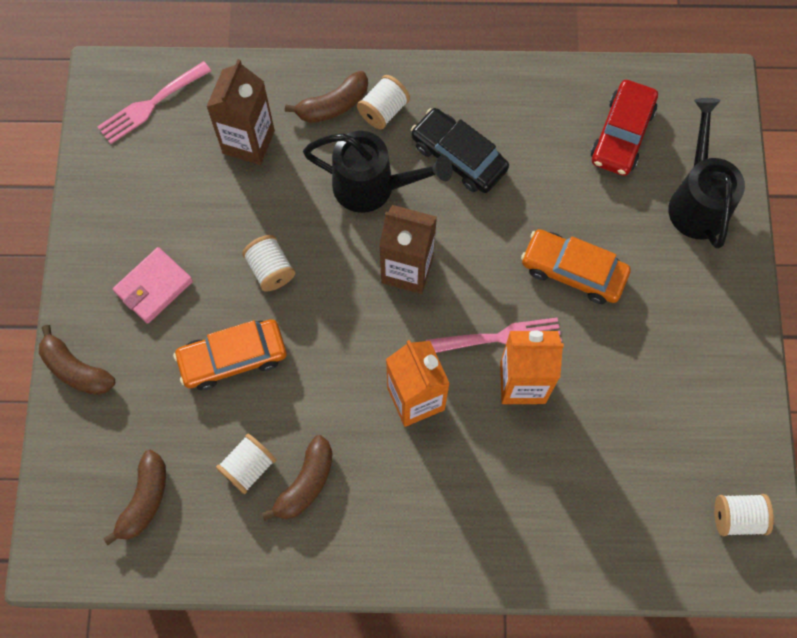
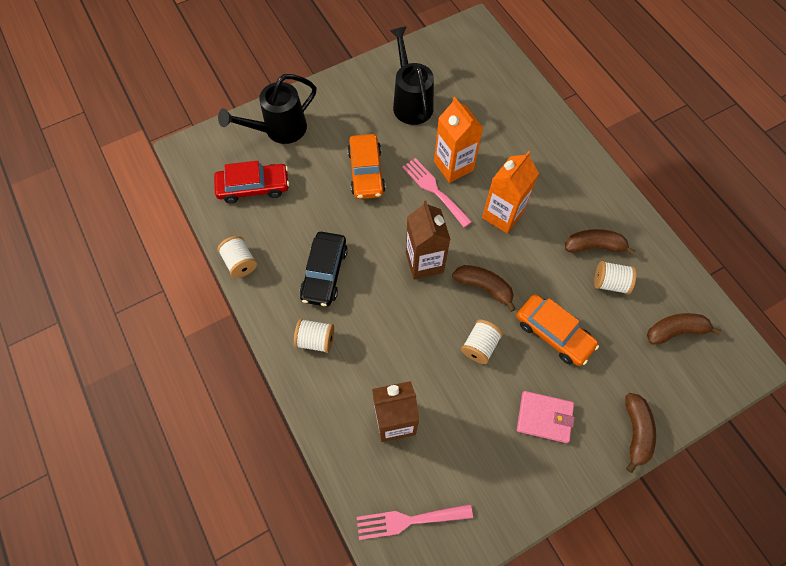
camera: 120 degrees left, 5 degrees down
pink fork [97,61,211,144] -> pink fork turned 150 degrees clockwise [357,504,473,540]
brown banana [285,71,368,123] -> brown banana moved to [452,265,516,312]
black watering can [303,131,453,213] -> black watering can moved to [390,27,434,125]
white spool [714,494,774,536] -> white spool moved to [218,236,257,278]

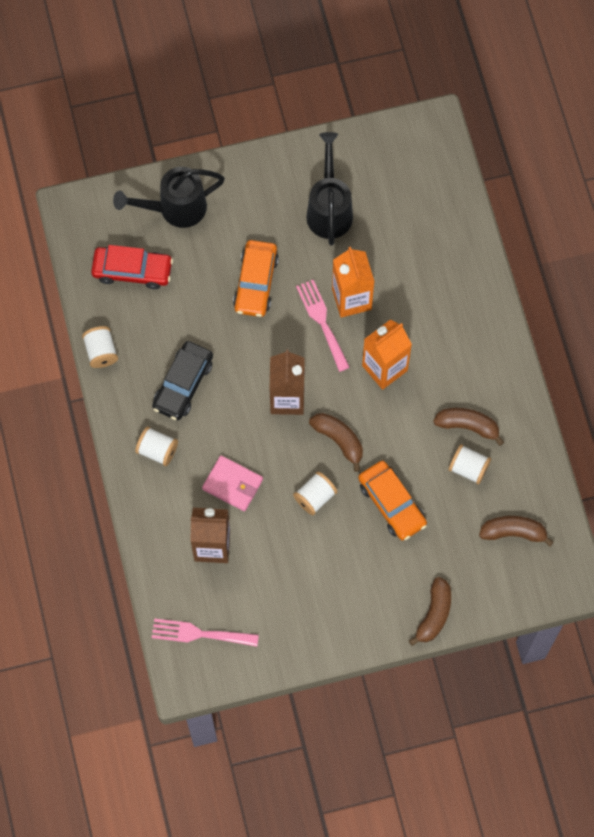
camera: 15 degrees right, 5 degrees up
pink wallet [517,391,575,443] -> pink wallet moved to [202,456,263,511]

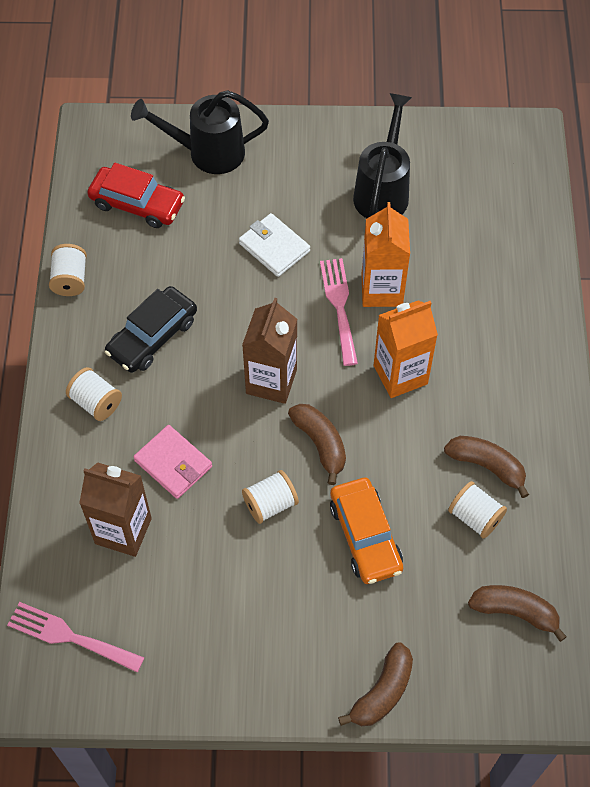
camera: 15 degrees right, 10 degrees down
orange car [233,240,279,317] -> white wallet [239,213,310,277]

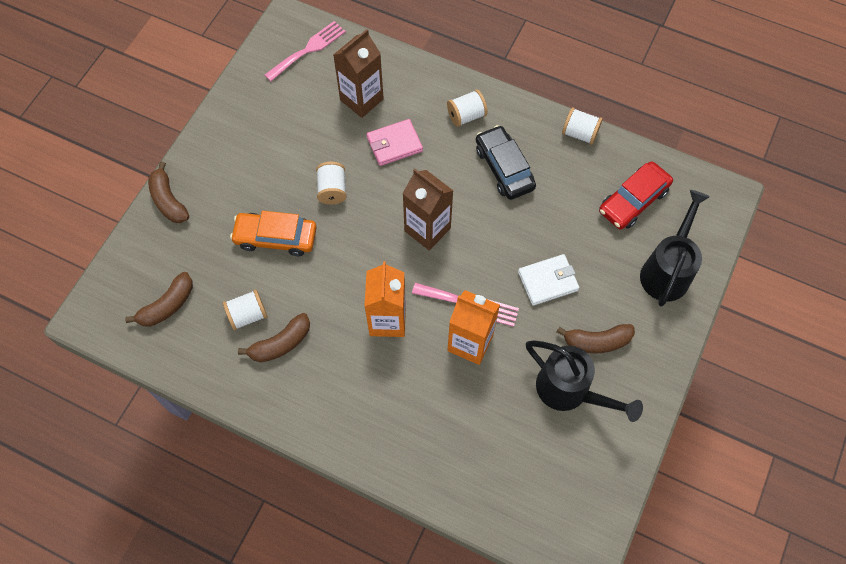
camera: 115 degrees right, 5 degrees up
brown banana [288,404,346,485] -> brown banana moved to [557,324,635,353]

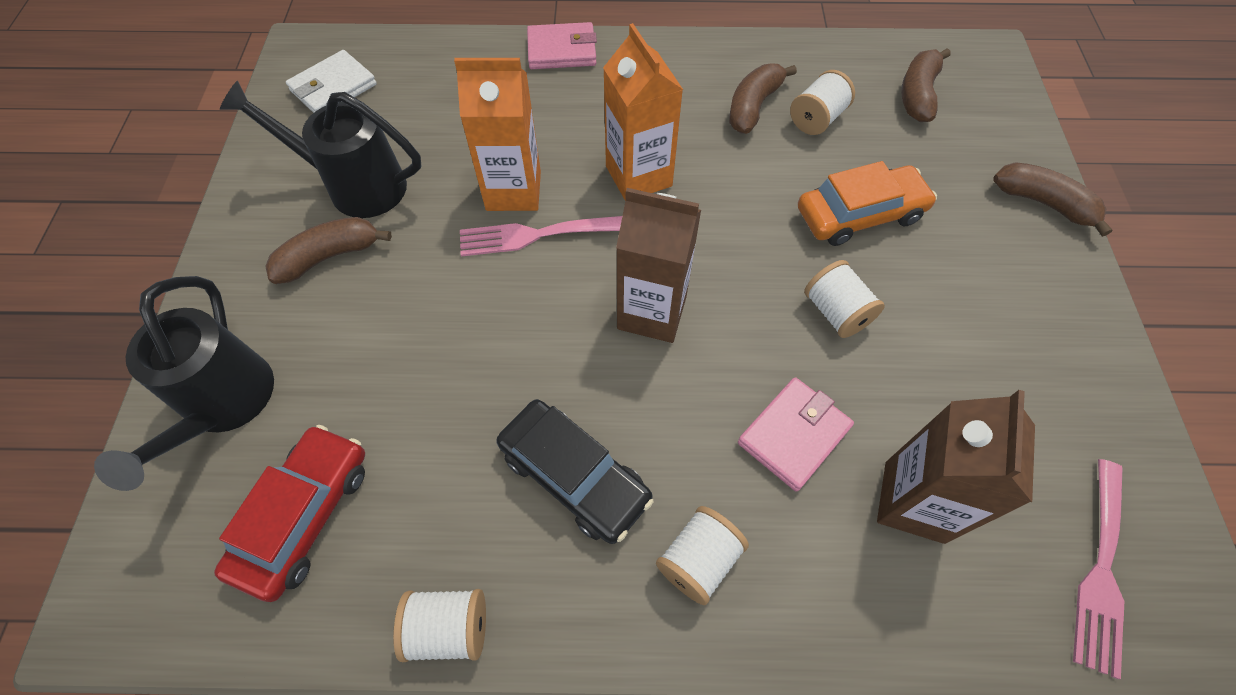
camera: 155 degrees right, 5 degrees down
white wallet [518,254,579,306] -> white wallet moved to [286,50,377,113]
none -> pink wallet [527,22,597,69]

